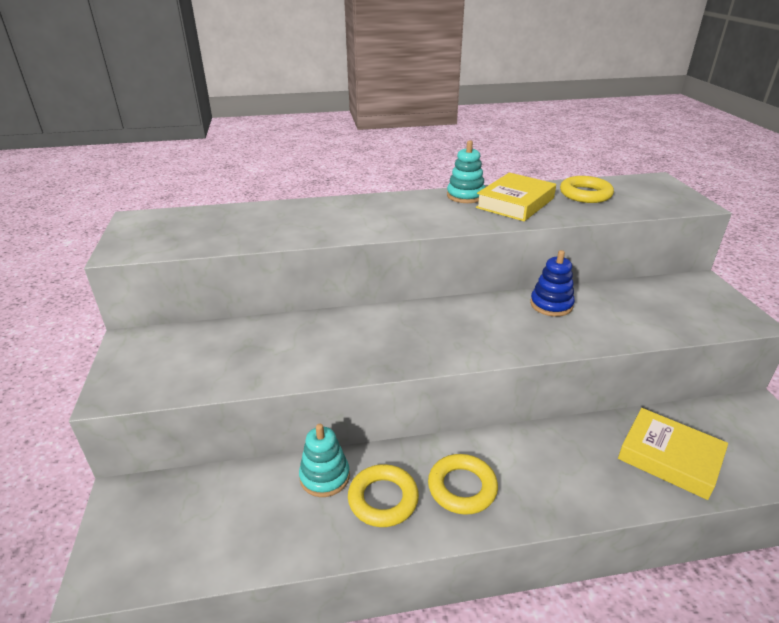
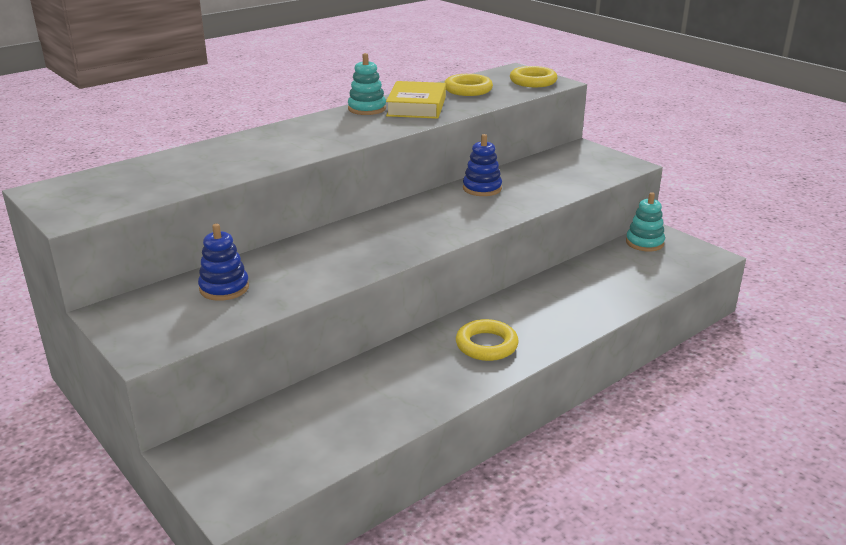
camera: 30 degrees left, 5 degrees down
turquoise stacking toy [299,424,350,497] -> turquoise stacking toy moved to [626,192,665,252]
yellow ring [348,464,419,527] -> yellow ring moved to [510,66,558,87]
yellow book [618,408,728,500] -> none
none -> blue stacking toy [198,224,249,301]

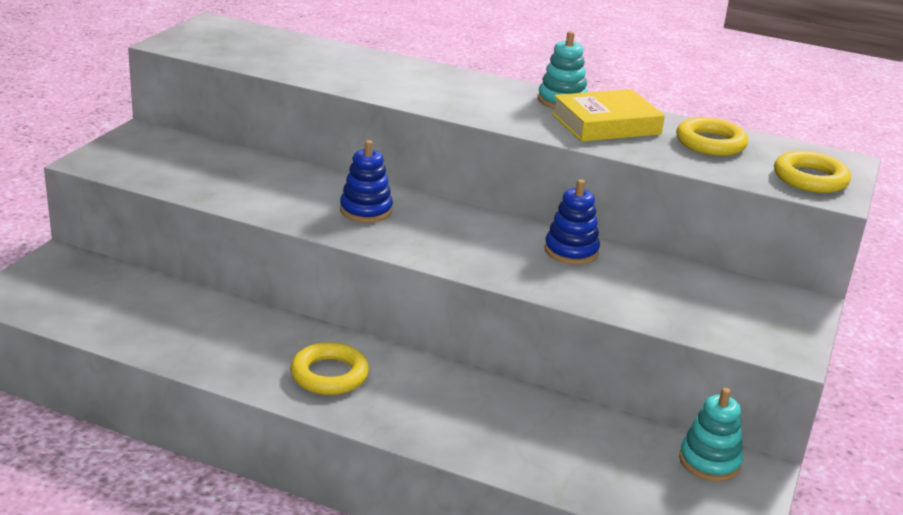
camera: 60 degrees right, 0 degrees up
blue stacking toy [198,224,249,301] -> blue stacking toy moved to [340,140,393,223]

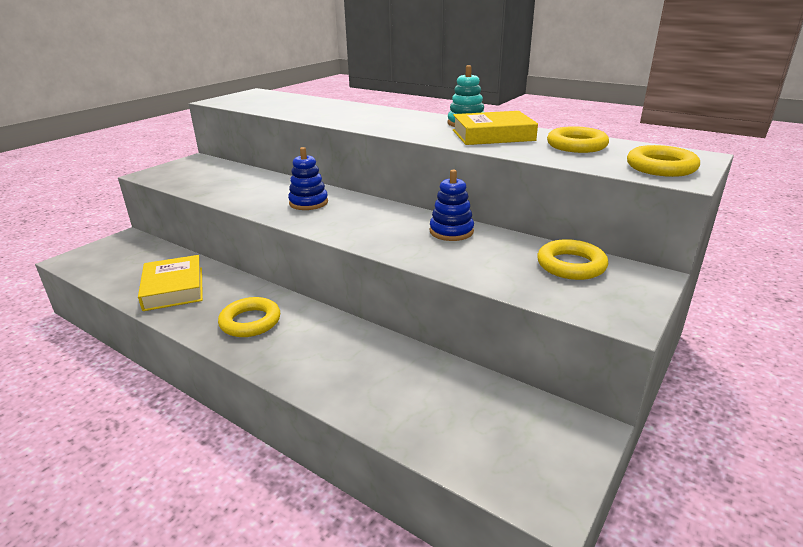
camera: 15 degrees right, 0 degrees up
turquoise stacking toy [679,388,743,482] -> none
none -> yellow book [138,255,203,311]
none -> yellow ring [537,239,608,280]

